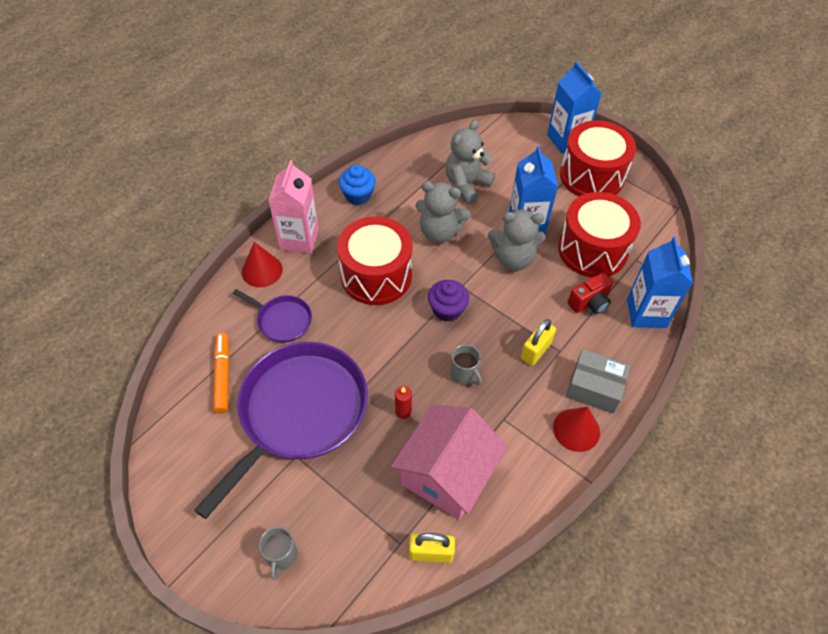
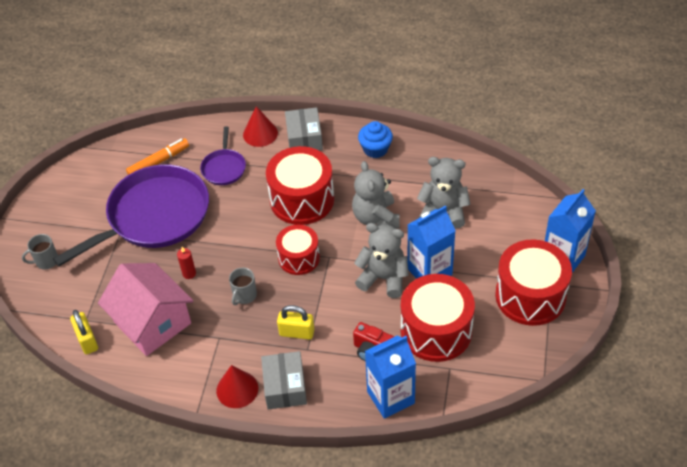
camera: 65 degrees right, 5 degrees down
purple pan [194,342,368,519] -> purple pan turned 45 degrees counterclockwise [53,164,209,266]
pink carton [268,160,319,254] -> grey box [285,107,323,151]
pink house [391,405,508,520] -> pink house turned 45 degrees clockwise [98,263,194,356]
purple cupcake [428,280,469,322] -> red drum [276,225,320,275]
grey teddy bear [488,209,545,270] -> grey teddy bear turned 135 degrees clockwise [354,223,409,298]

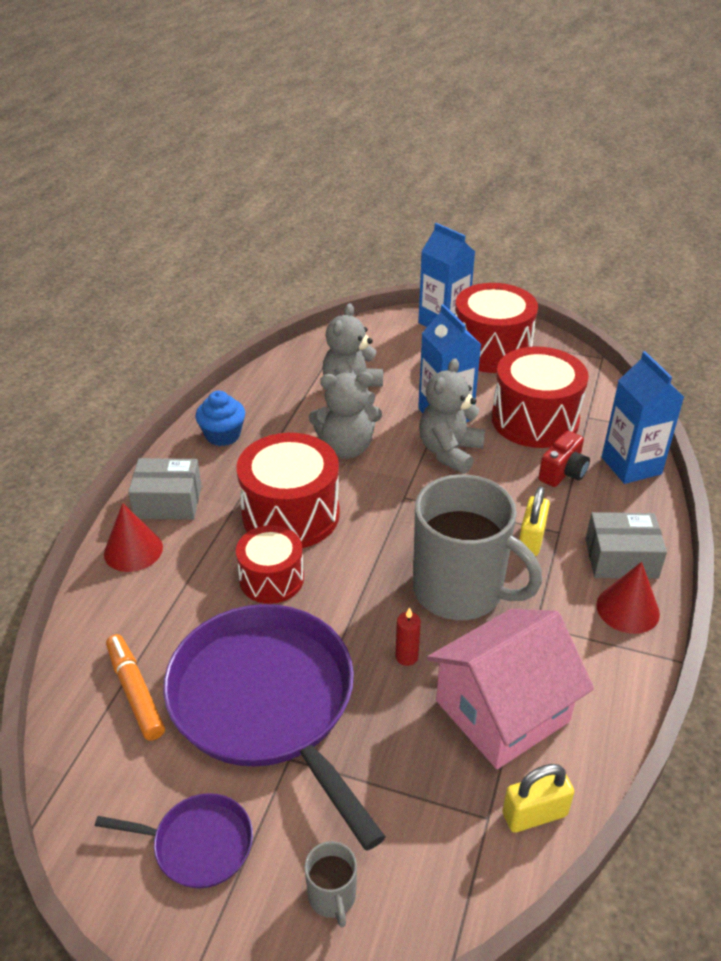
camera: 85 degrees left, 10 degrees down
purple pan [200,126,246,185] -> purple pan moved to [95,793,253,888]
grey mug [229,268,257,305] -> grey mug [413,474,542,620], size x2.46
red drum [276,225,320,275] -> red drum moved to [236,525,304,604]

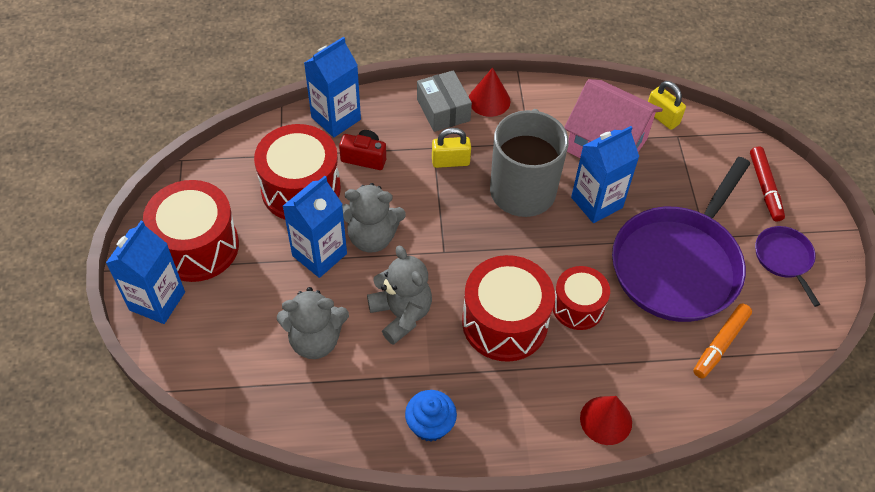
camera: 115 degrees left, 15 degrees up
grey box [128,458,201,520] -> none
grey mug [304,841,357,928] -> red marker [750,146,785,222]
red candle [395,607,421,666] -> blue carton [571,126,639,223]

